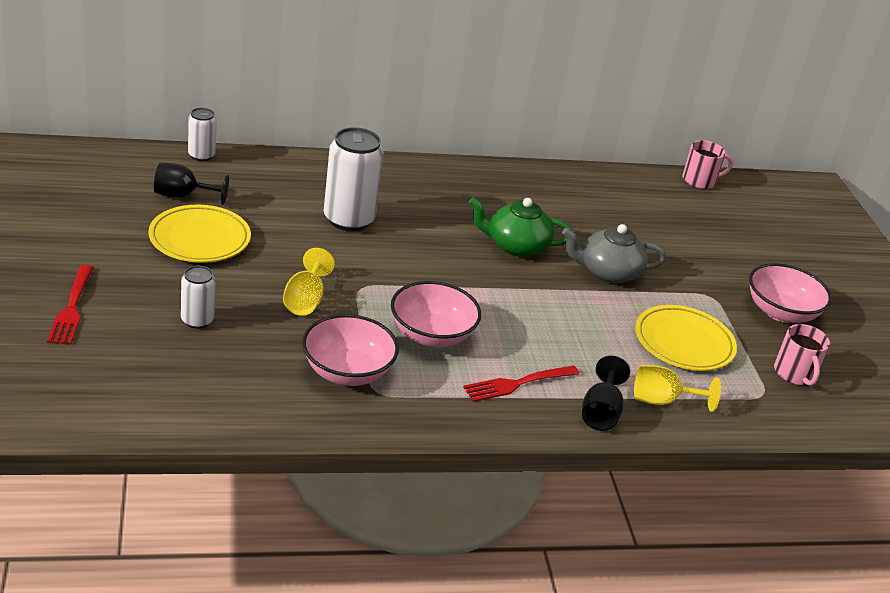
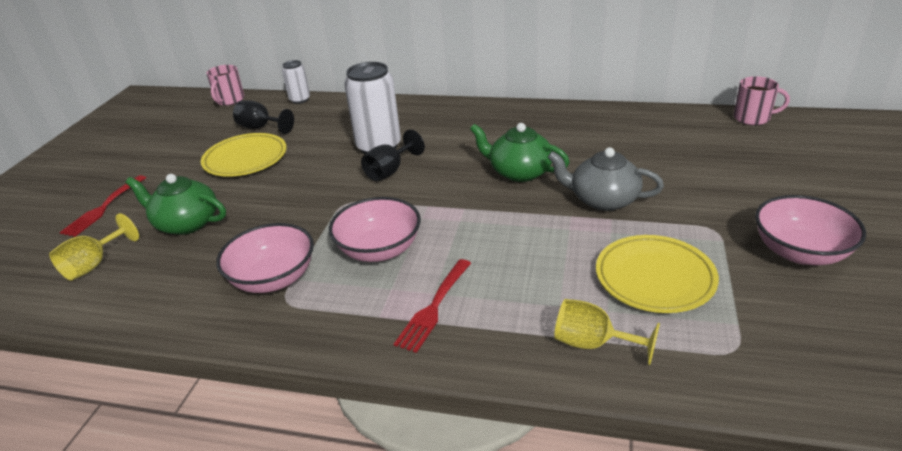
camera: 30 degrees right, 0 degrees up
white can [181,266,215,329] -> green teapot [126,174,226,235]
yellow goblet [283,248,335,316] -> yellow goblet moved to [49,213,139,280]
red fork [463,365,580,402] -> red fork turned 60 degrees counterclockwise [394,259,471,353]
black goblet [582,356,630,431] -> black goblet moved to [361,130,425,181]
pink mug [774,324,830,386] -> pink mug moved to [207,65,244,106]

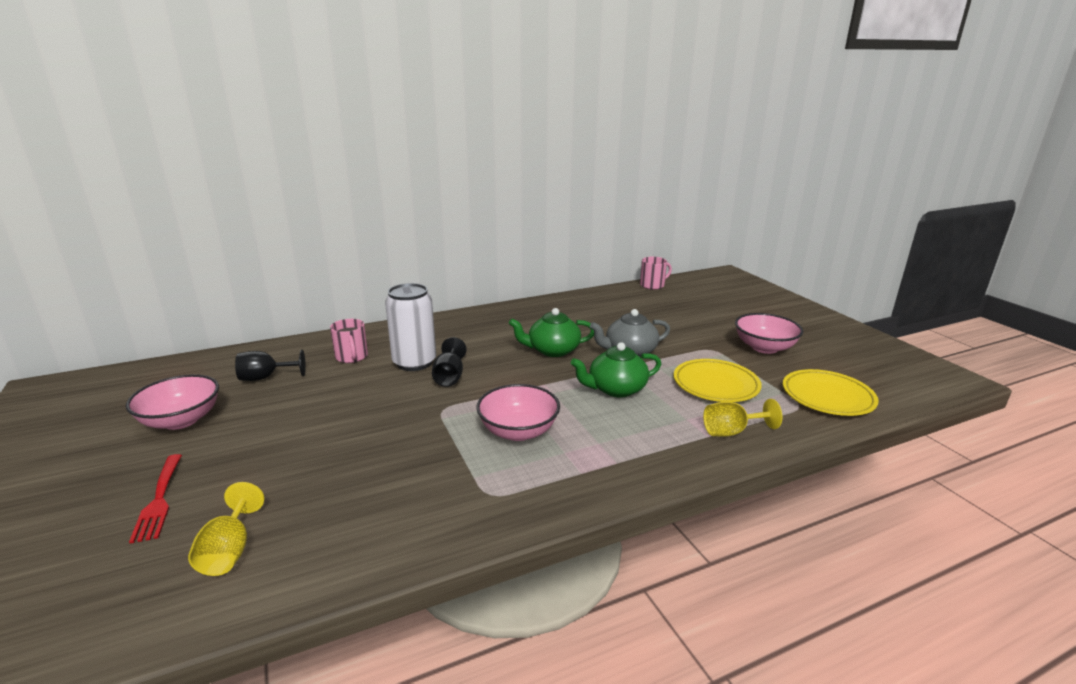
camera: 40 degrees left, 10 degrees down
green teapot [126,174,226,235] -> green teapot moved to [571,342,661,397]
yellow plate [201,133,287,177] -> yellow plate moved to [783,369,879,416]
pink mug [207,65,244,106] -> pink mug moved to [330,319,368,363]
pink bowl [216,223,314,293] -> pink bowl moved to [126,374,219,430]
white can [282,60,310,104] -> none
red fork [394,259,471,353] -> none

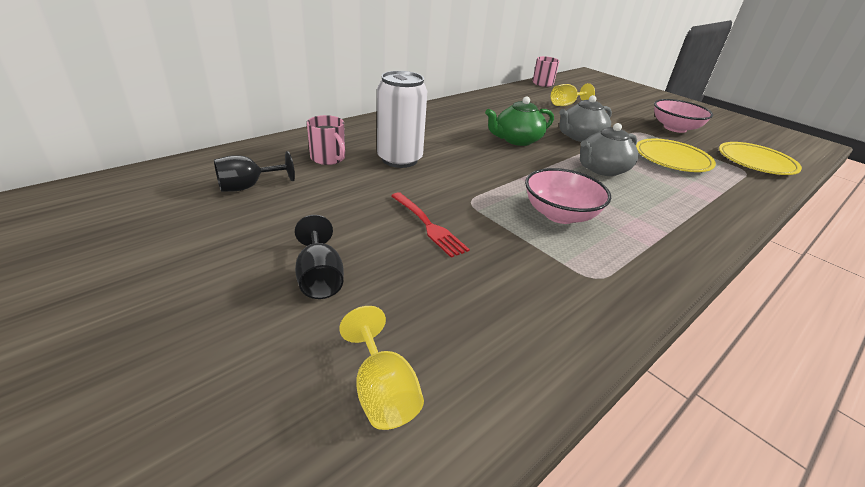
camera: 20 degrees left, 10 degrees up
pink bowl [126,374,219,430] -> none
red fork [129,454,182,544] -> red fork moved to [391,192,470,258]
black goblet [432,337,467,387] -> black goblet moved to [295,215,344,299]
green teapot [571,342,661,397] -> grey teapot [580,123,638,176]
yellow goblet [703,399,783,437] -> yellow goblet moved to [551,83,595,106]

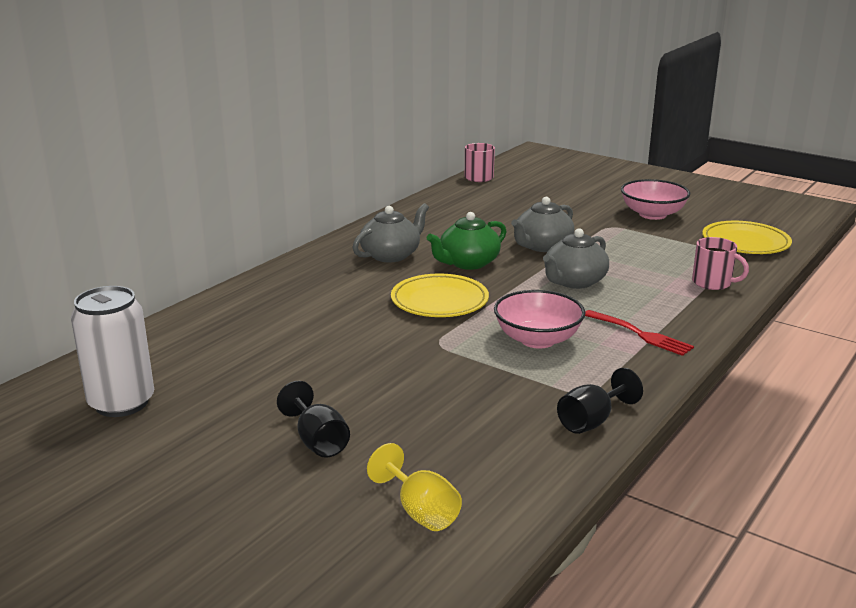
camera: 10 degrees left, 10 degrees down
black goblet [214,151,295,192] -> black goblet moved to [557,368,643,434]
pink mug [307,115,345,165] -> pink mug moved to [692,237,749,290]
white can [377,71,427,168] -> white can moved to [71,286,154,417]
red fork [391,192,470,258] -> red fork moved to [585,310,694,356]
yellow goblet [551,83,595,106] -> none
yellow plate [636,139,716,172] -> yellow plate moved to [391,273,489,317]
none -> grey teapot [352,203,429,263]

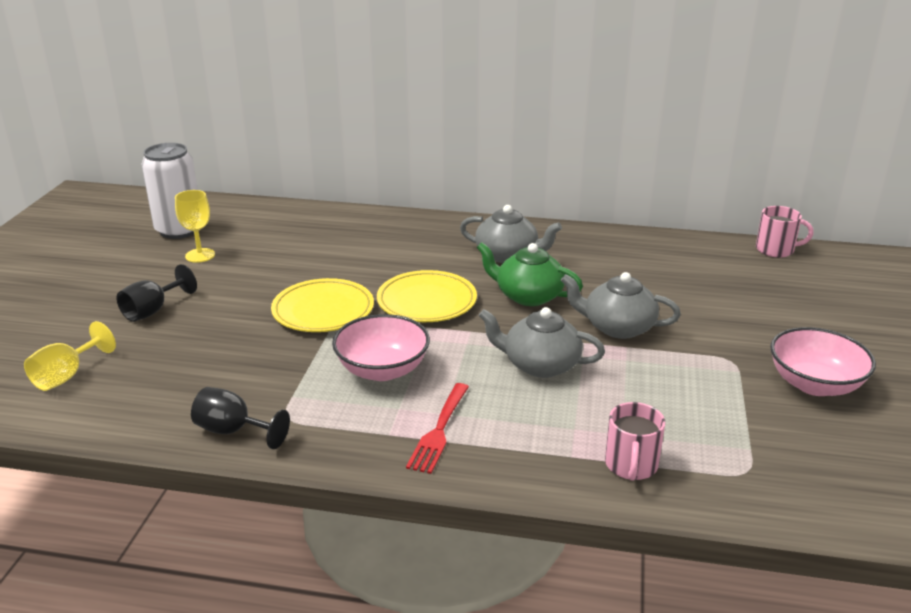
camera: 65 degrees right, 5 degrees up
yellow plate [702,221,792,254] -> yellow plate moved to [271,278,374,332]
none -> yellow goblet [175,190,215,263]

